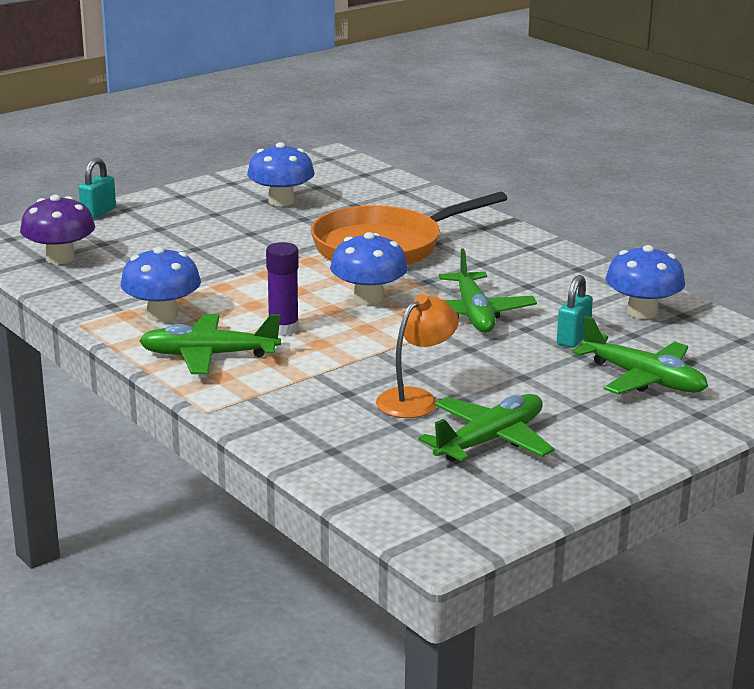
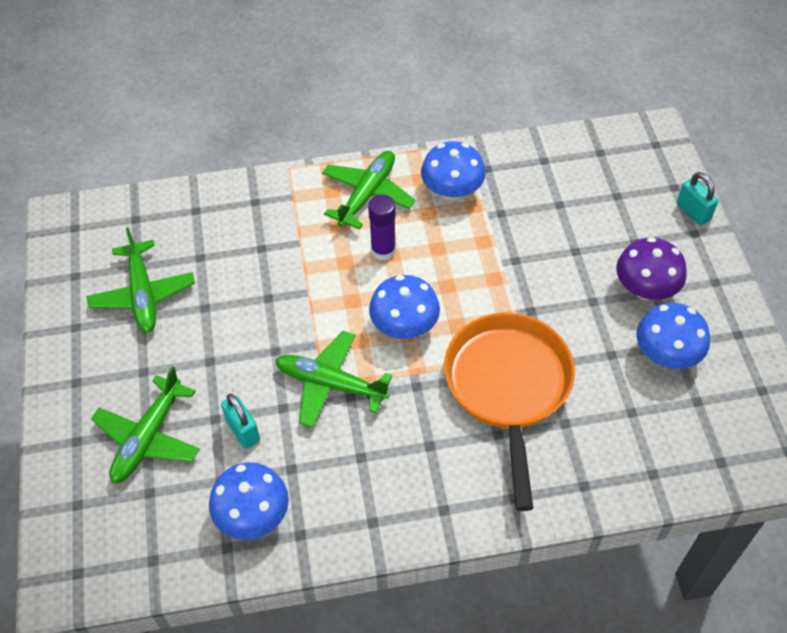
camera: 120 degrees right, 30 degrees up
purple mushroom [20,195,95,264] -> purple mushroom moved to [616,237,687,300]
orange lamp [376,294,459,418] -> none
green plane [573,316,708,394] -> green plane turned 45 degrees counterclockwise [91,366,199,483]

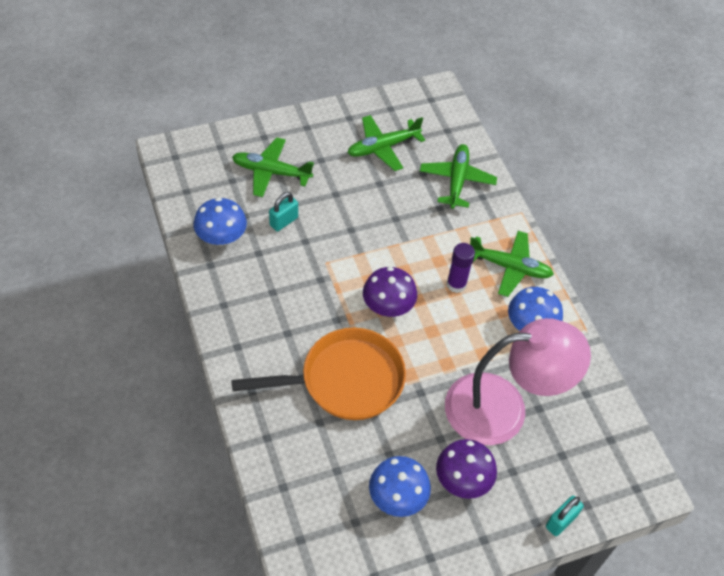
camera: 75 degrees right, 0 degrees up
green plane [275,331,392,428] -> green plane moved to [420,144,497,209]
blue mushroom [369,275,440,339] -> purple mushroom [363,267,417,317]
none -> pink lamp [445,318,591,445]

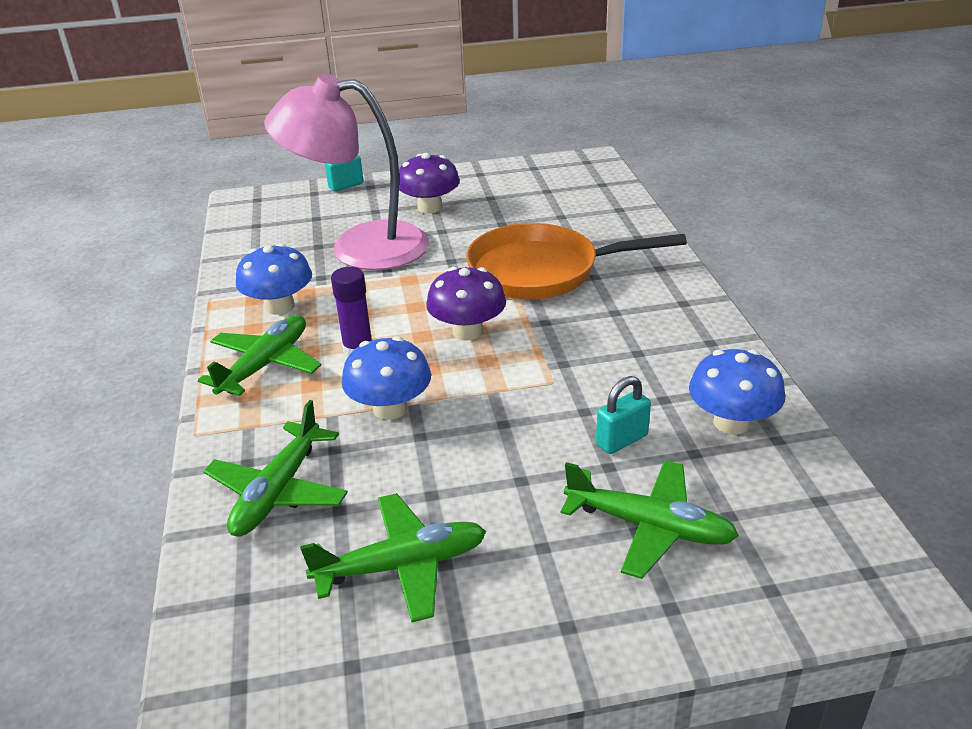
camera: 165 degrees left, 20 degrees down
blue mushroom [369,456,431,517] -> blue mushroom moved to [342,336,431,420]
green plane [470,231,554,297] -> green plane turned 90 degrees clockwise [198,315,321,396]

